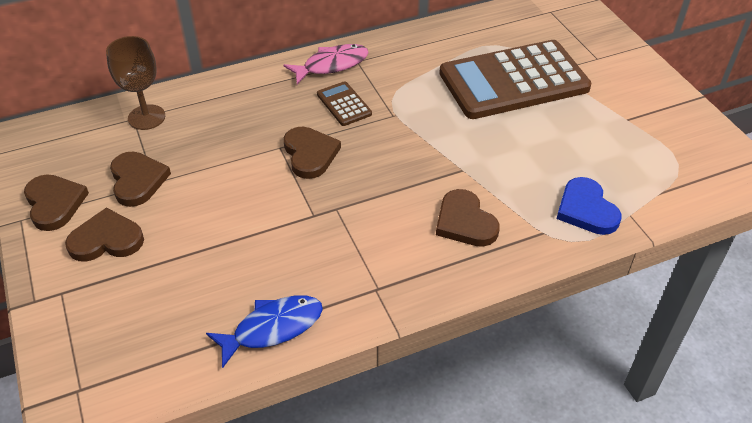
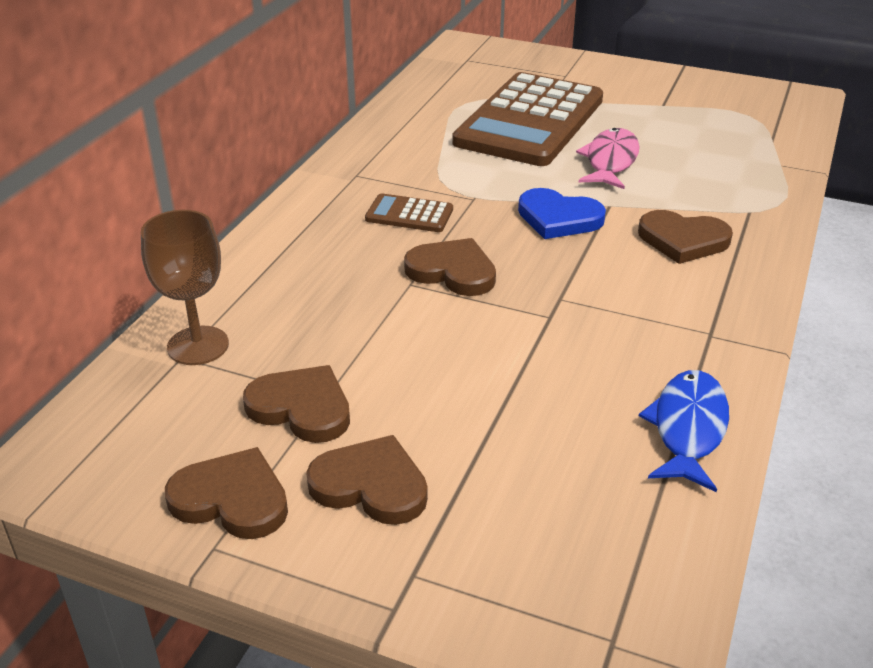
camera: 45 degrees left, 10 degrees down
brown heart [65,208,144,262] -> brown heart turned 75 degrees clockwise [306,435,428,525]
pink fish [284,44,369,84] -> pink fish moved to [576,128,640,189]
blue heart [556,177,622,235] -> blue heart moved to [518,188,606,239]

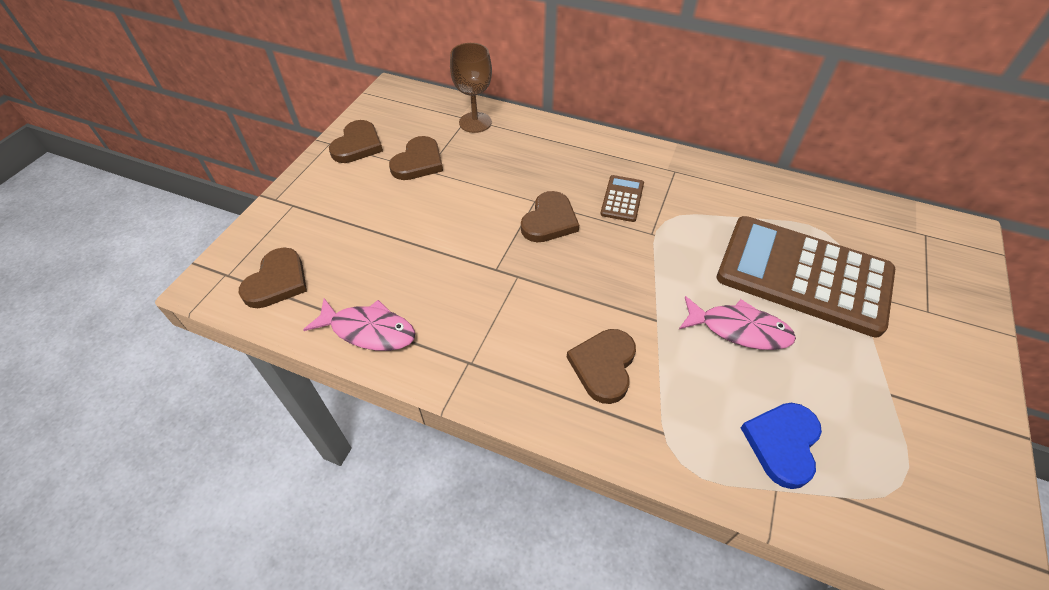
camera: 90 degrees right, 15 degrees up
brown heart [306,435,428,525] -> brown heart moved to [239,247,307,308]
blue heart [518,188,606,239] -> blue heart moved to [741,403,822,489]
blue fish [639,370,729,492] -> pink fish [303,298,415,351]

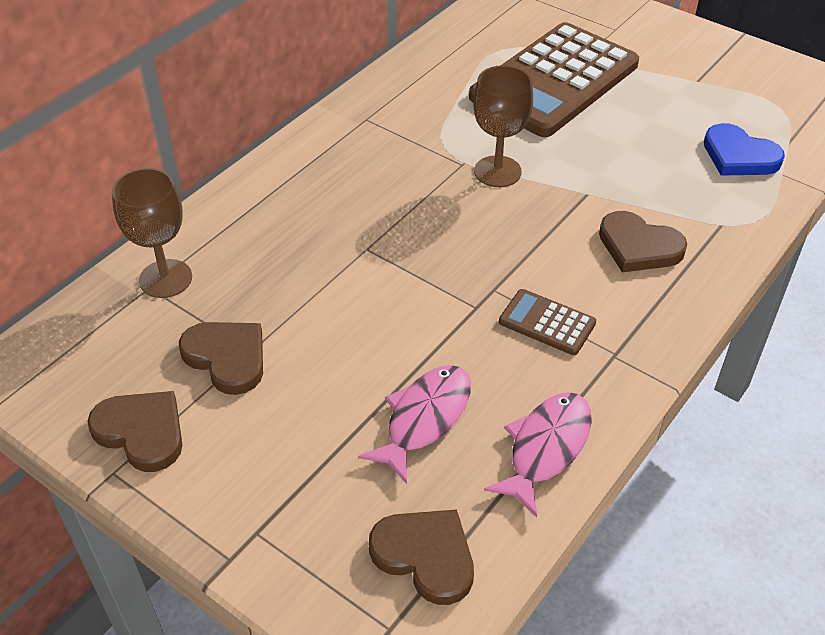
camera: 75 degrees left, 5 degrees down
brown heart [521,191,579,242] -> none
brown calculator [600,175,644,222] -> brown calculator moved to [499,289,596,355]
pink fish [679,296,796,350] -> pink fish moved to [358,365,471,484]
none -> brown goblet [473,65,533,187]

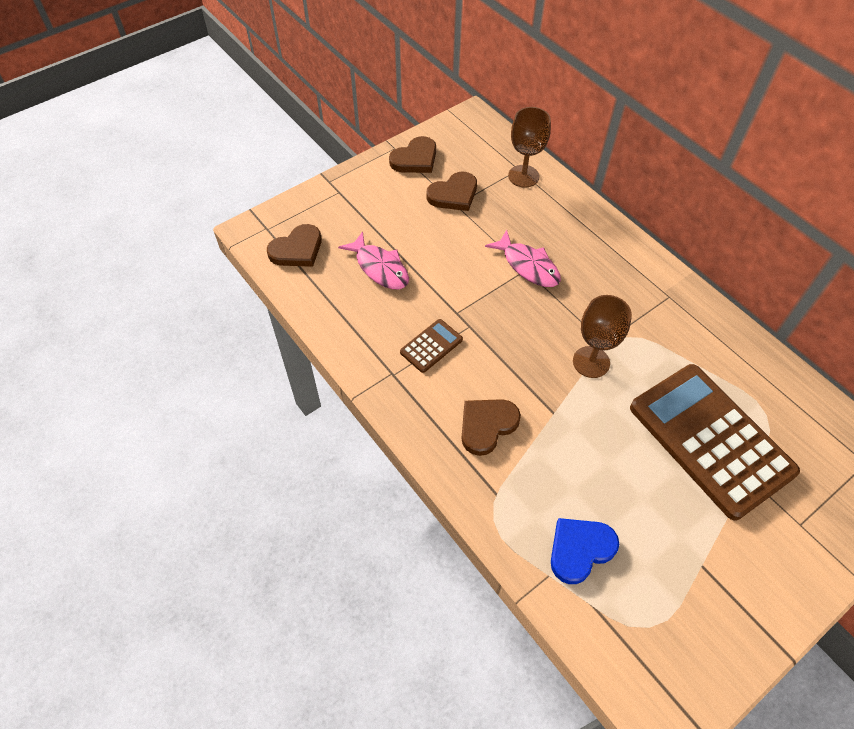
camera: 105 degrees right, 10 degrees up
pink fish [484,392,592,517] -> pink fish moved to [485,230,561,287]

